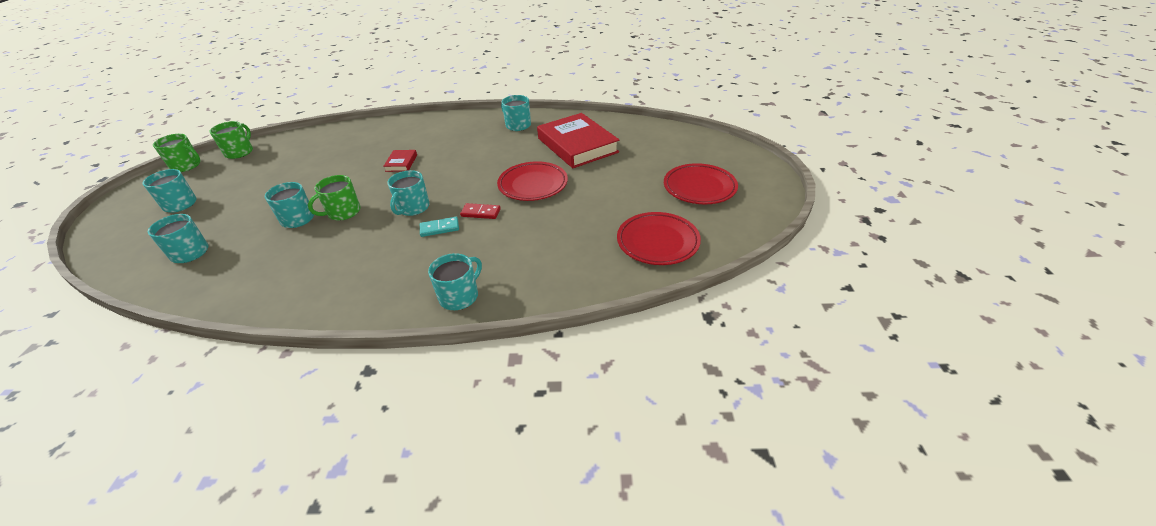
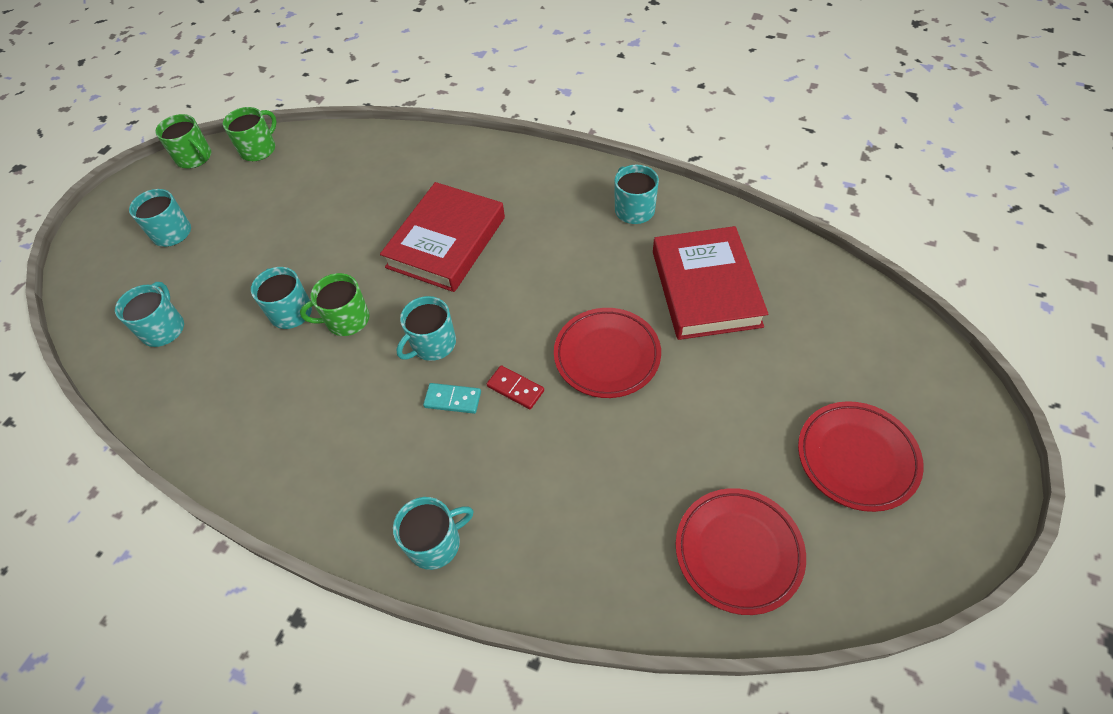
camera: 25 degrees right, 15 degrees up
red book [383,150,417,172] -> red book [380,182,505,292], size x2.32

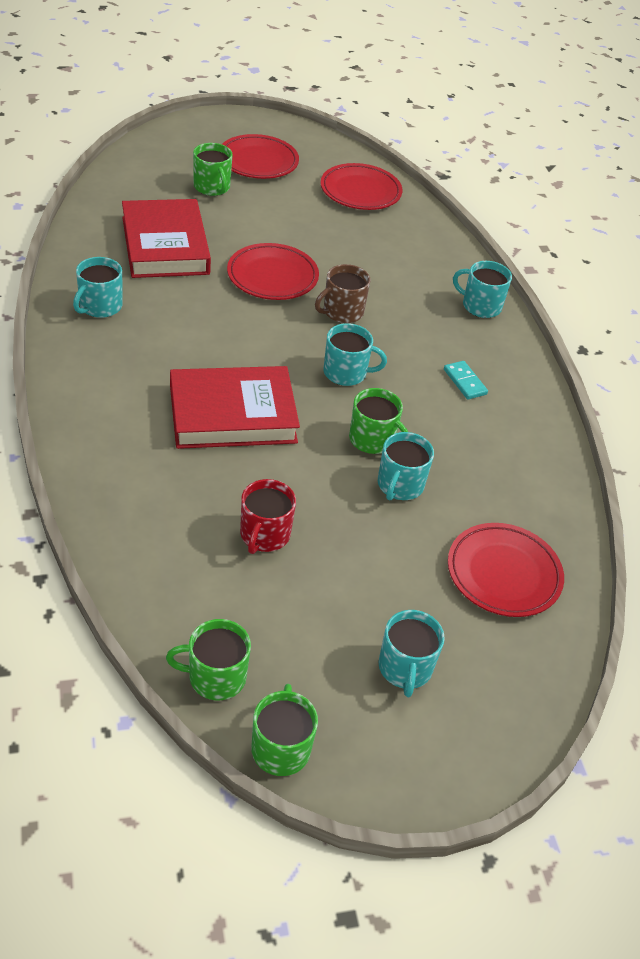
camera: 135 degrees left, 10 degrees down
turquoise mug [115,282,184,347] -> red plate [448,523,564,617]
turquoise domino [423,383,481,414] -> turquoise domino moved to [444,361,488,399]
red domino [487,365,544,409] -> brown mug [315,264,371,323]
red book [653,226,768,340] -> red book turned 60 degrees counterclockwise [122,199,211,278]
none -> green mug [193,143,233,196]
none -> red mug [240,479,296,554]

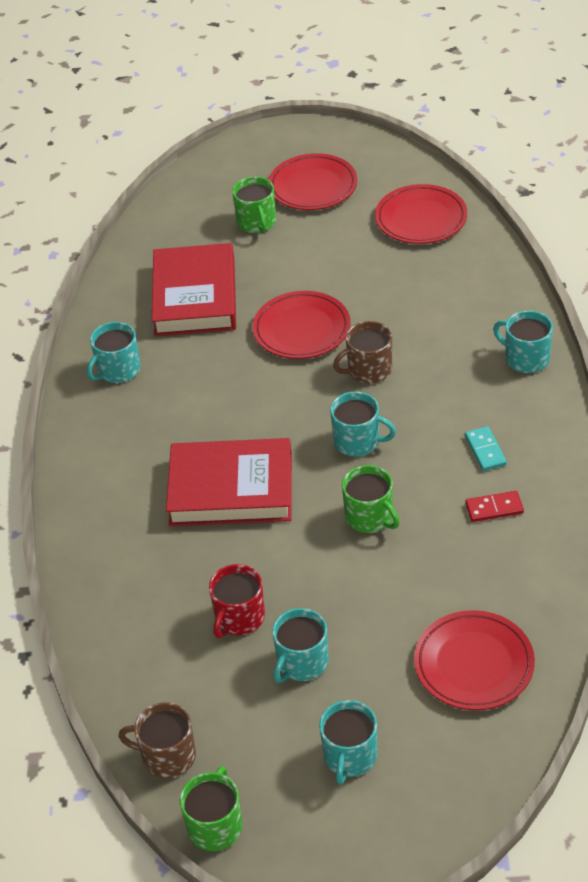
camera: 20 degrees right, 0 degrees up
green mug [166,619,251,701] -> brown mug [118,702,196,778]
turquoise mug [378,432,434,500] -> turquoise mug moved to [272,608,328,683]
none -> red domino [465,491,524,522]

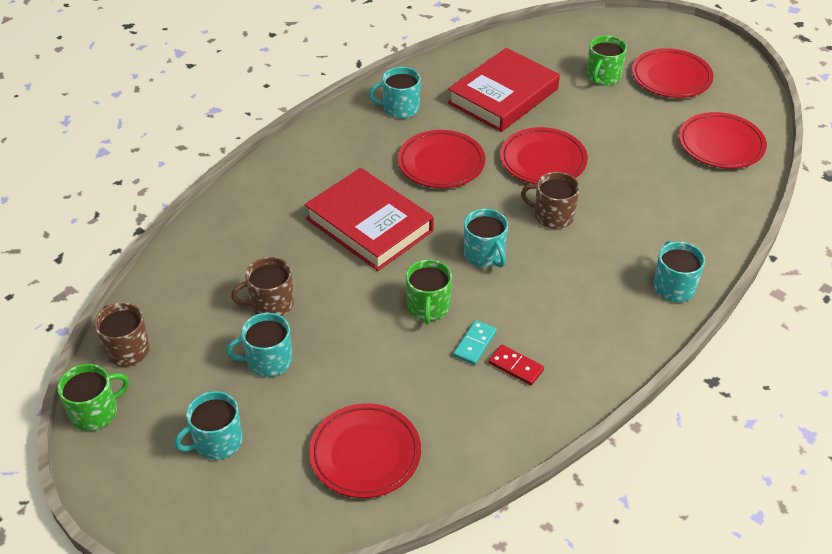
camera: 40 degrees right, 0 degrees up
red mug [209,564,265,638] -> brown mug [231,257,294,316]
turquoise domino [465,426,507,471] -> turquoise domino moved to [453,320,497,365]
none -> red plate [398,130,485,188]

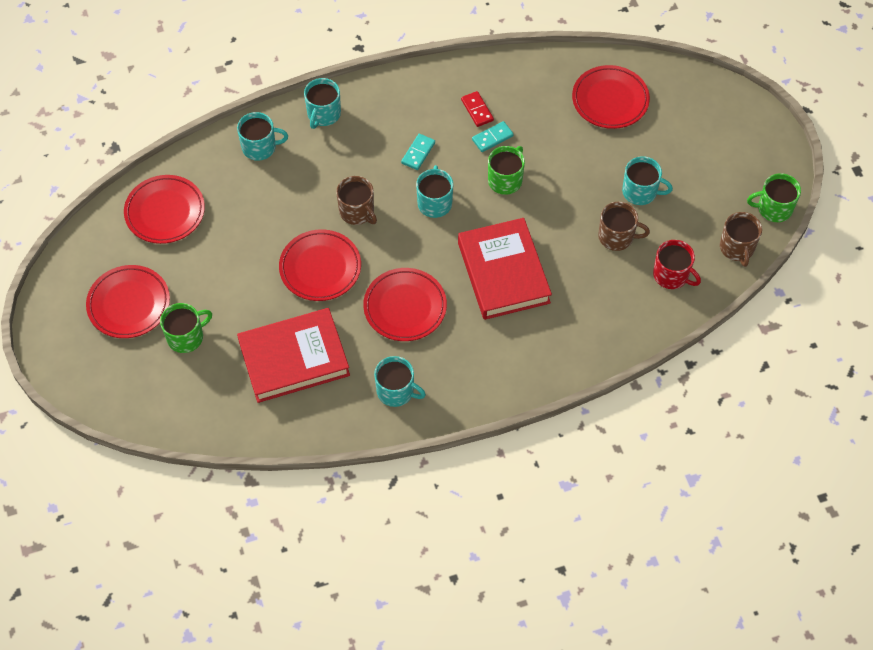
camera: 150 degrees left, 15 degrees up
turquoise mug [174,391,243,460] -> turquoise mug moved to [237,112,288,161]
none -> turquoise domino [401,134,435,170]
none -> red mug [653,240,701,289]

